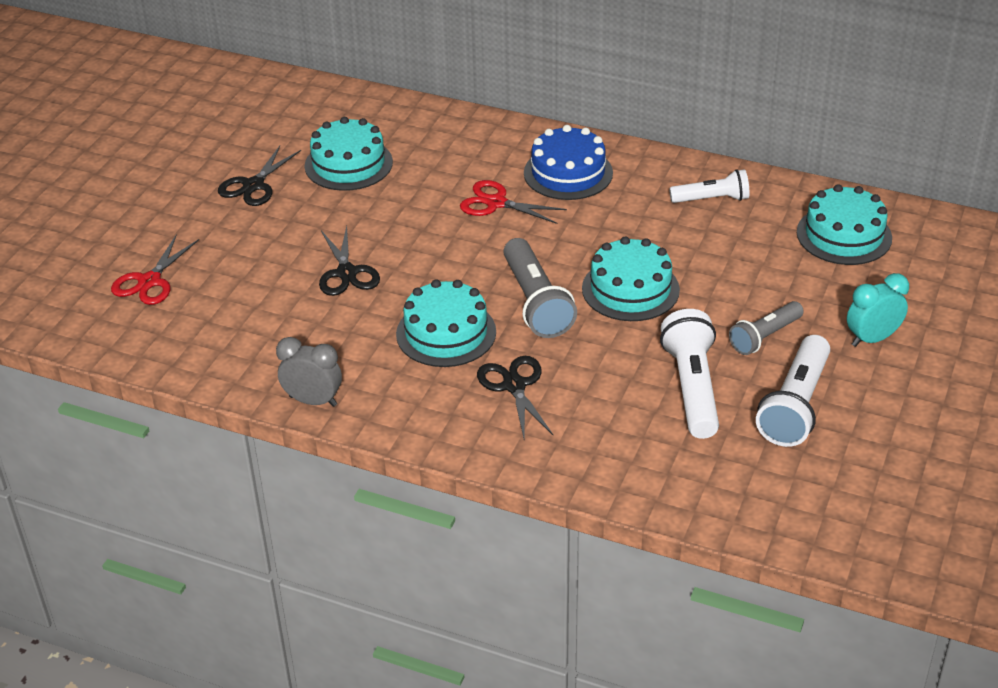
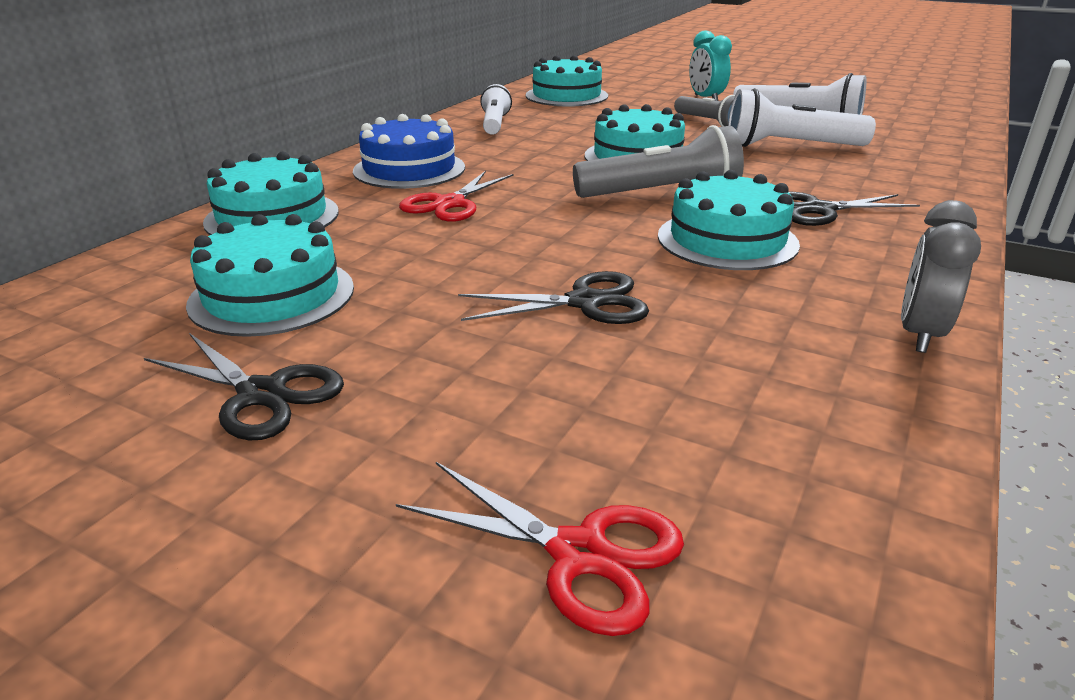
camera: 85 degrees left, 10 degrees down
none -> turquoise cake [203,151,339,235]

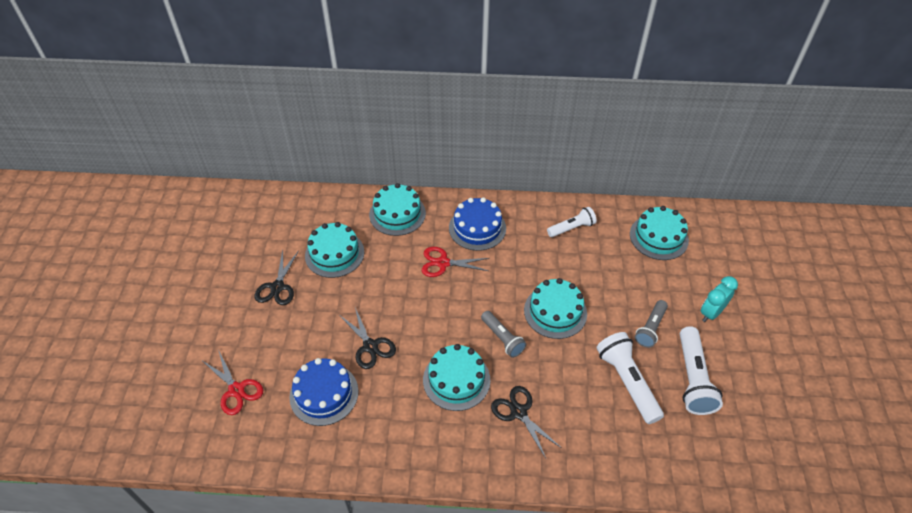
camera: 65 degrees right, 20 degrees up
red scissors [396,462,684,636] -> red scissors turned 45 degrees counterclockwise [203,352,263,415]
grey flashlight [573,125,744,198] -> grey flashlight [481,311,526,358], size x0.64
grey clock [901,200,981,353] -> none
none -> blue cake [289,358,358,426]

